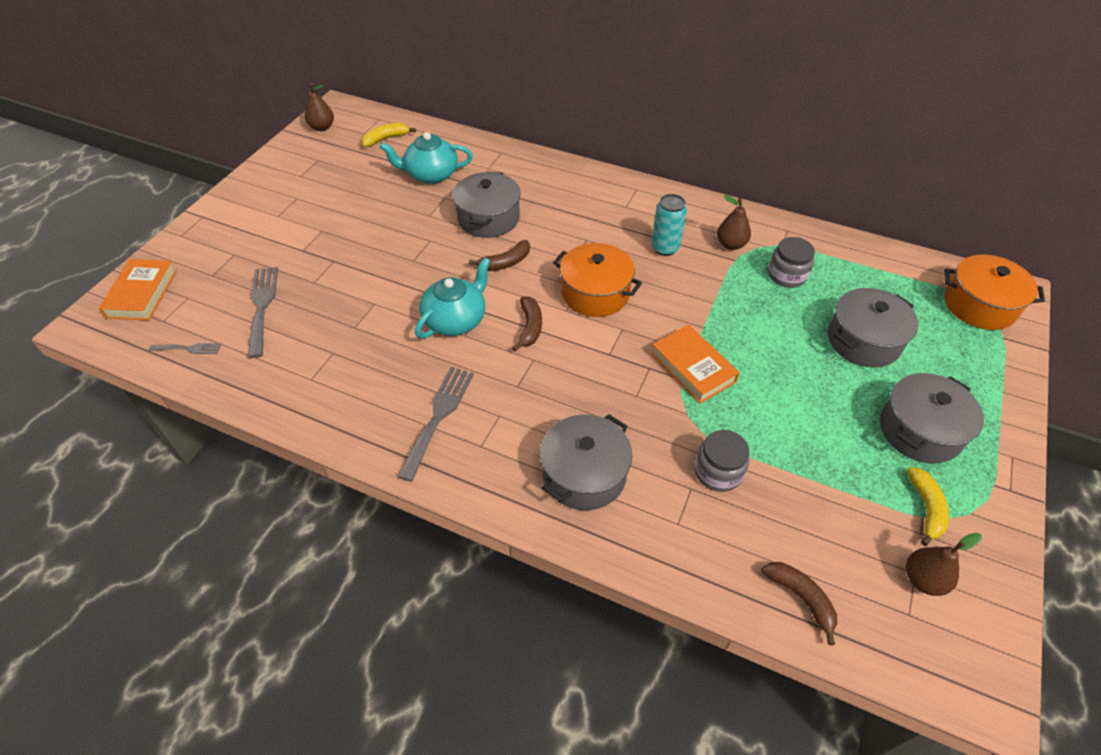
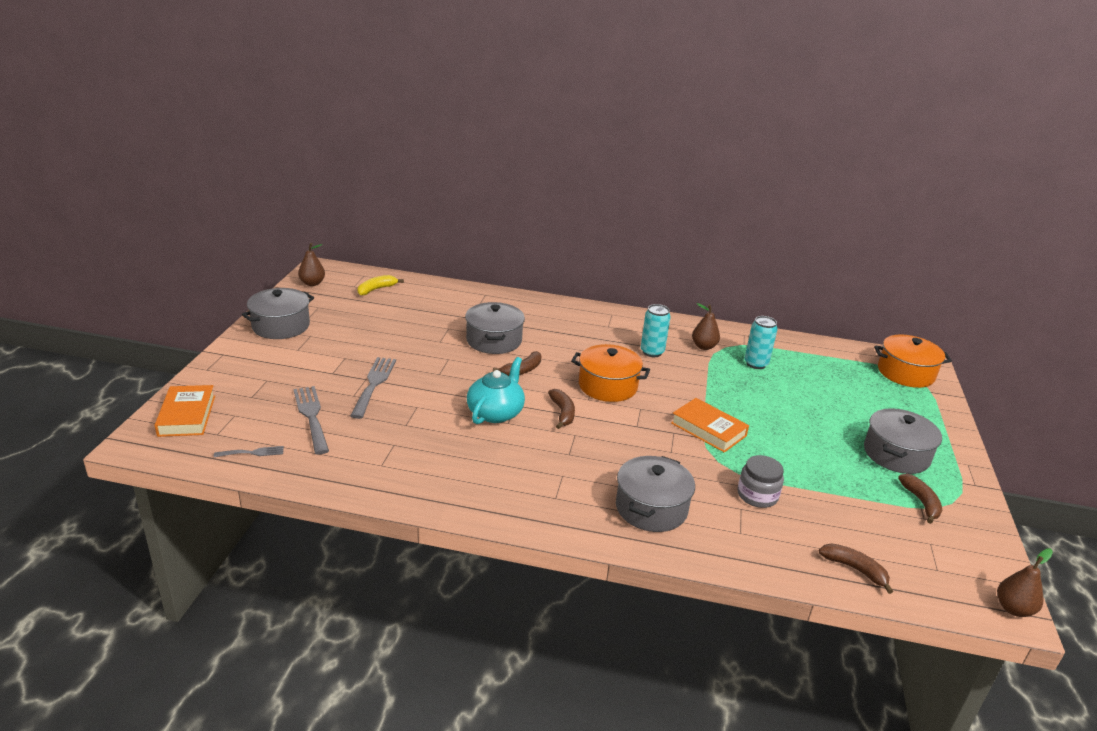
camera: 15 degrees left, 20 degrees down
turquoise teapot [380,132,473,184] -> none
grey fork [397,367,474,482] -> grey fork moved to [350,357,396,419]
grey jar [768,237,815,288] -> turquoise can [745,316,778,369]
grey pot [828,288,918,367] -> grey pot moved to [242,288,314,339]
brown pear [906,533,982,596] -> brown pear moved to [997,548,1053,617]
yellow banana [907,467,949,546] -> brown banana [898,474,942,524]

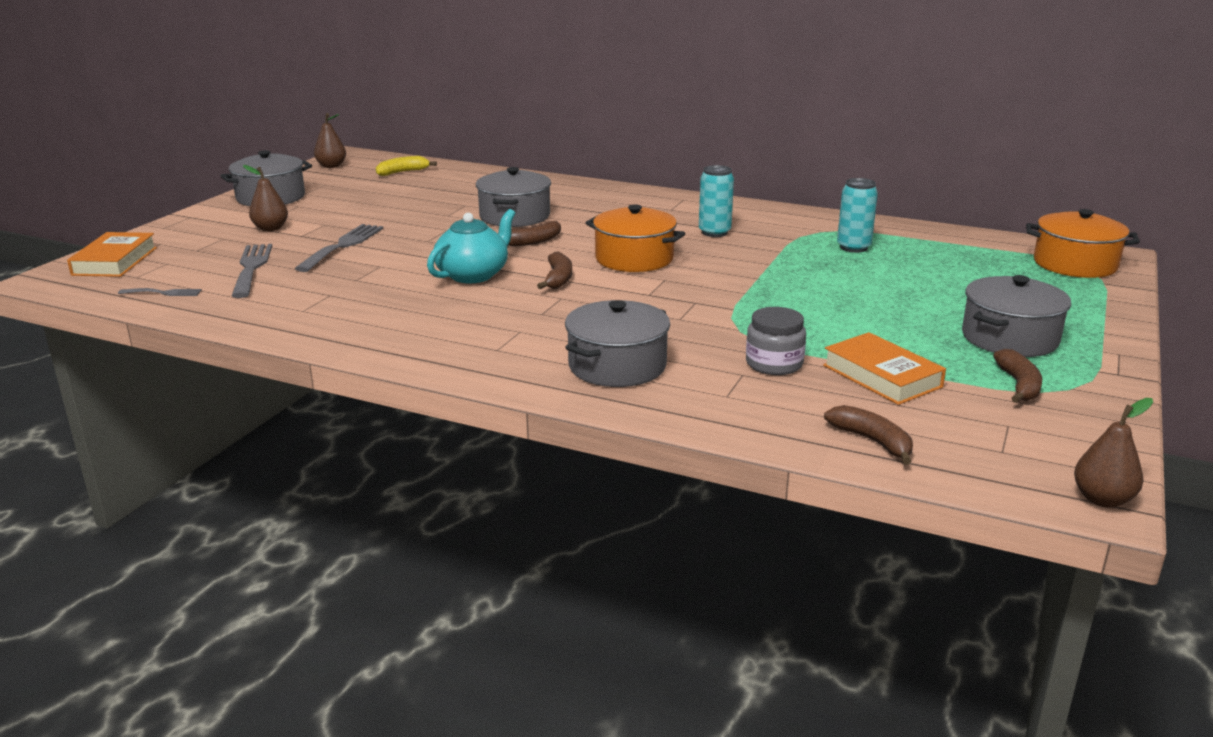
camera: 15 degrees right, 5 degrees down
orange book [671,398,749,453] -> orange book moved to [823,332,946,405]
brown pear [692,303,720,350] -> brown pear moved to [243,165,288,231]

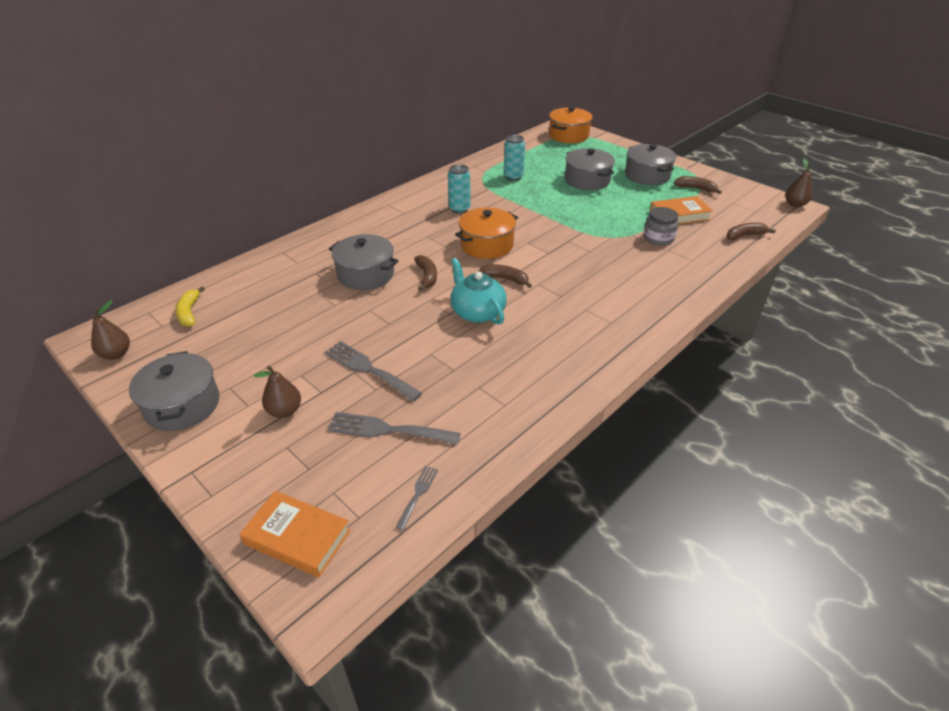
camera: 70 degrees left, 15 degrees up
grey pot [565,300,670,387] -> grey pot moved to [565,148,615,190]

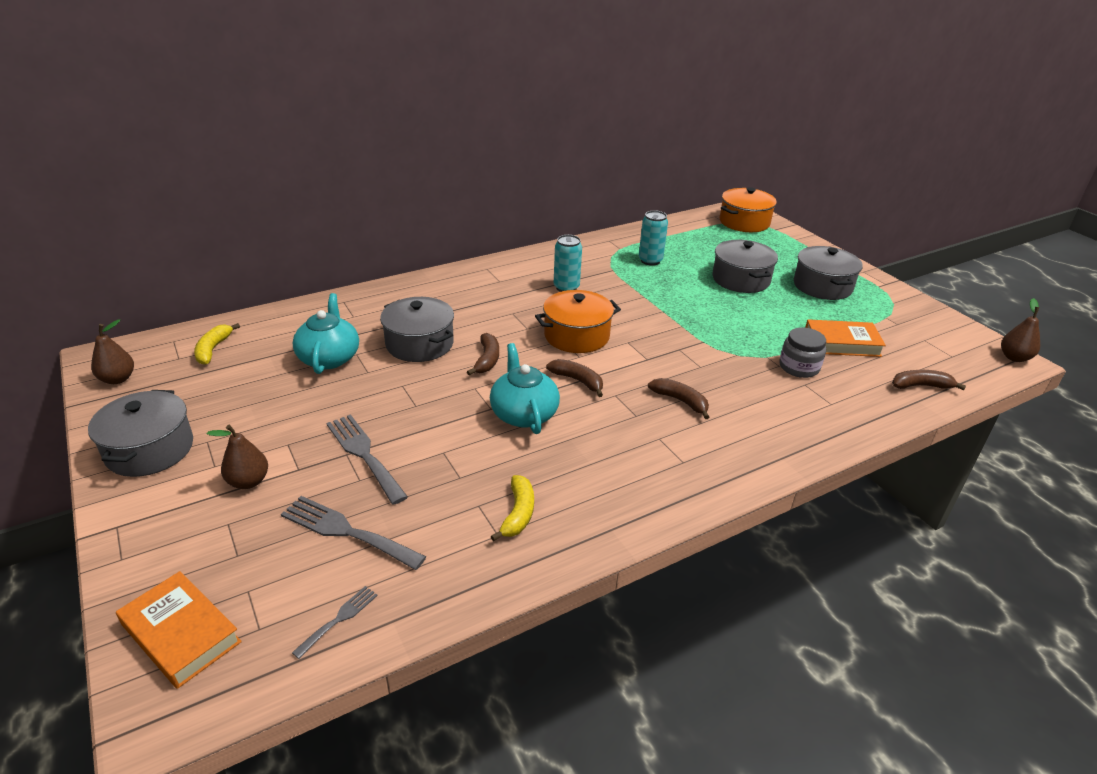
camera: 15 degrees right, 5 degrees down
brown banana [674,176,722,194] -> brown banana moved to [648,378,709,419]
none -> turquoise teapot [293,293,359,374]
none -> yellow banana [491,475,534,541]

